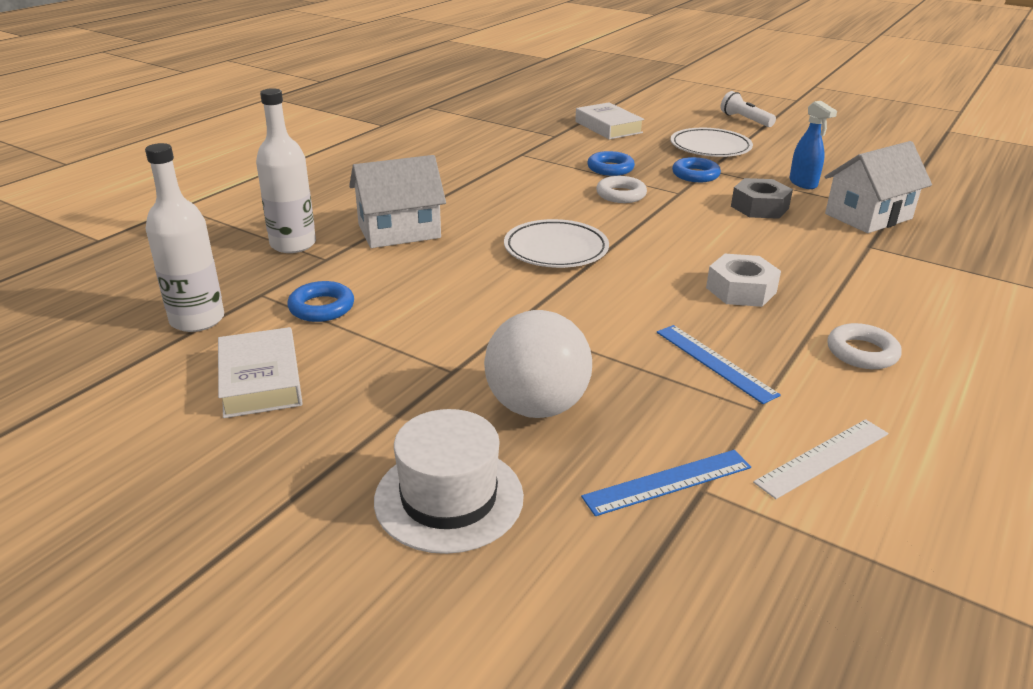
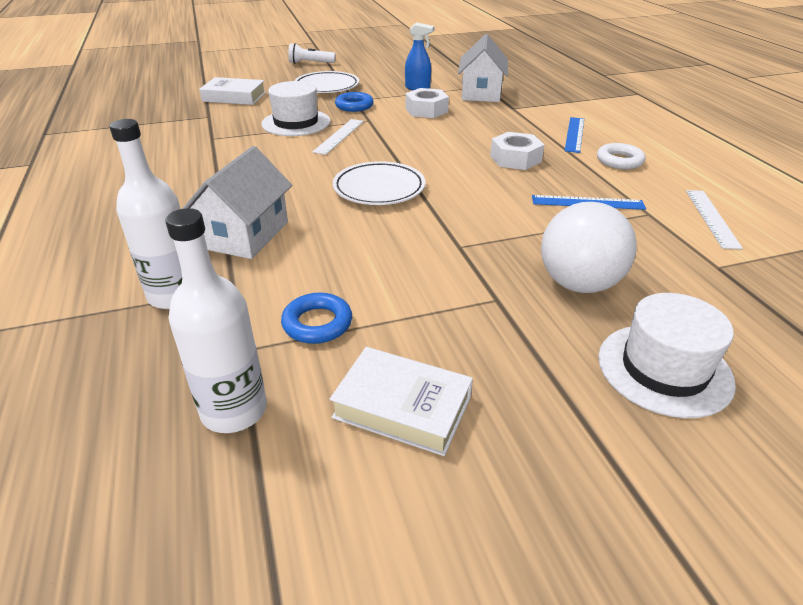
camera: 50 degrees left, 5 degrees up
blue ruler [581,450,751,516] -> blue ruler moved to [564,117,584,153]
blue ring [587,151,635,176] -> white hat [261,81,330,136]
white ring [596,176,647,203] -> white ruler [312,119,364,155]
grey nut [731,178,793,219] -> white nut [405,88,449,118]

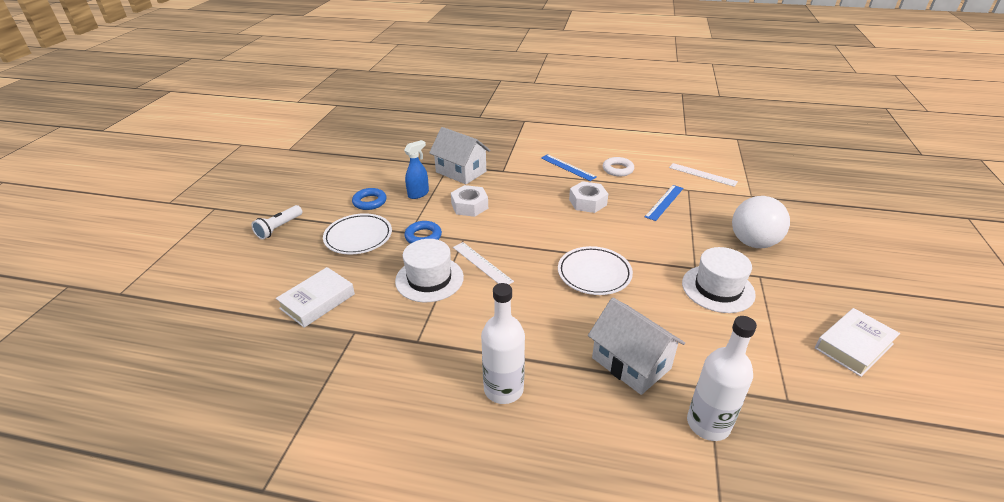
camera: 60 degrees left, 0 degrees up
white bottle [165,208,267,433] -> white bottle moved to [481,283,525,404]
blue ring [281,293,352,344] -> blue ring moved to [352,188,386,210]
white hat [598,293,736,418] -> white hat moved to [682,247,756,313]

